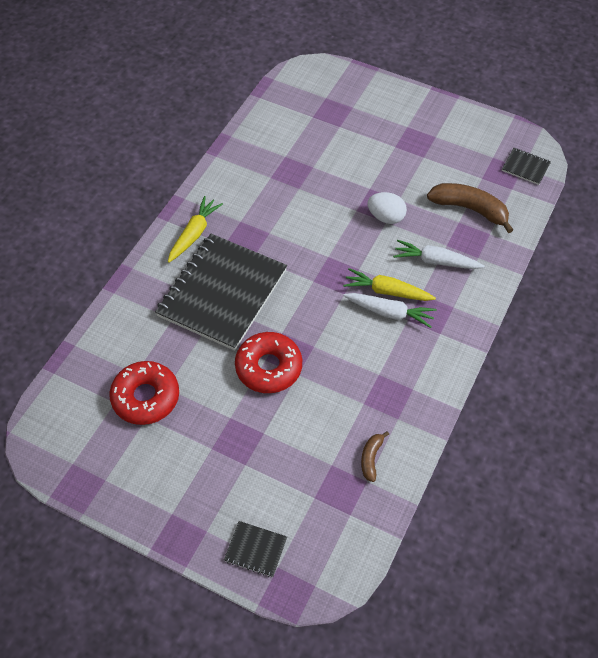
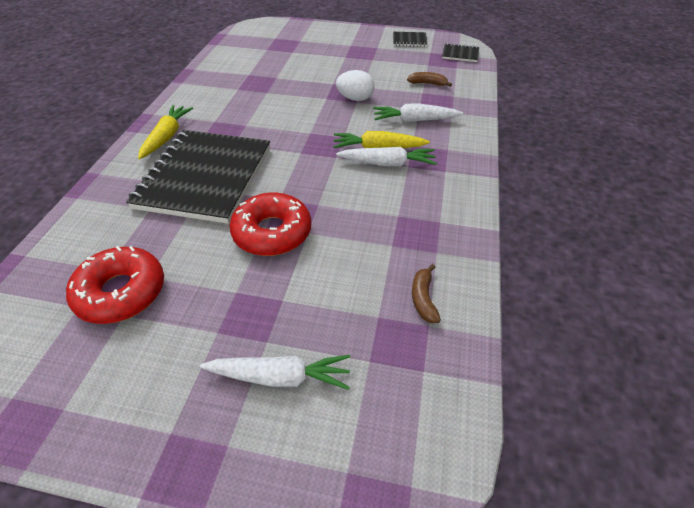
camera: 15 degrees left, 10 degrees down
black notebook [224,521,287,577] -> black notebook moved to [393,32,427,47]
brown banana [427,183,513,233] -> brown banana [407,72,452,87], size x0.52
none -> white carrot [200,355,351,390]

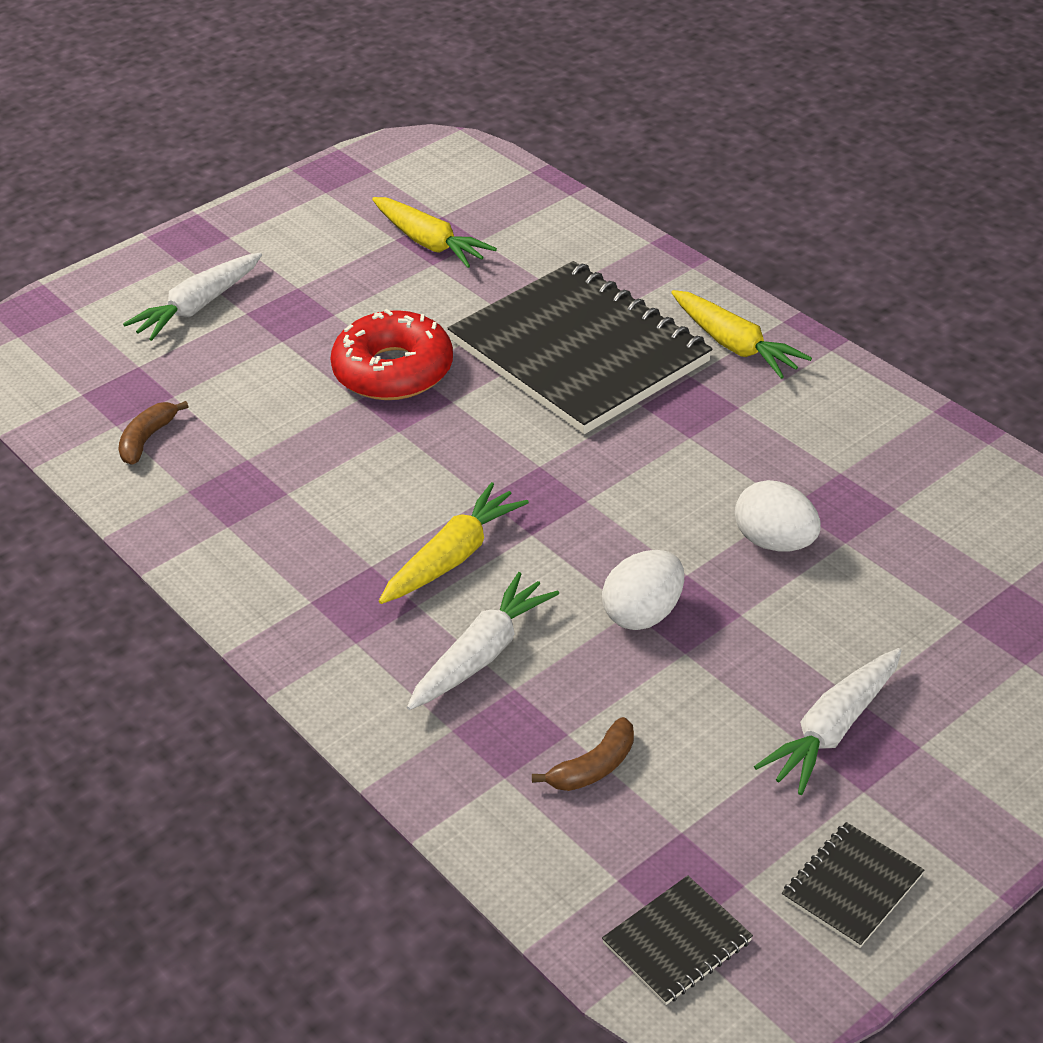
camera: 130 degrees right, 5 degrees down
red donut [66,246,164,324] -> yellow carrot [372,197,497,268]
white carrot [336,147,437,166] -> white carrot moved to [754,648,902,795]
brown banana [412,264,441,323] -> brown banana turned 105 degrees counterclockwise [118,401,189,465]
none -> white egg [735,480,821,552]

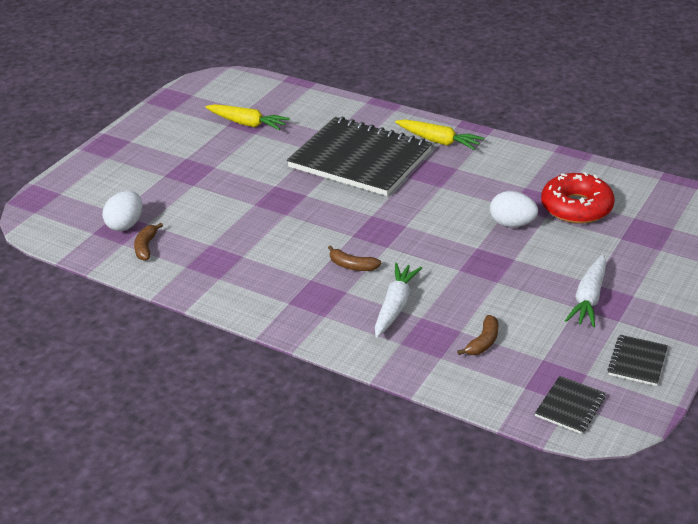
camera: 20 degrees left, 5 degrees down
white carrot [123,253,262,341] -> none
red donut [330,309,453,400] -> red donut moved to [541,172,615,224]
yellow carrot [379,482,529,604] -> brown banana [328,246,381,271]
white egg [602,550,684,630] -> white egg moved to [102,191,142,231]

